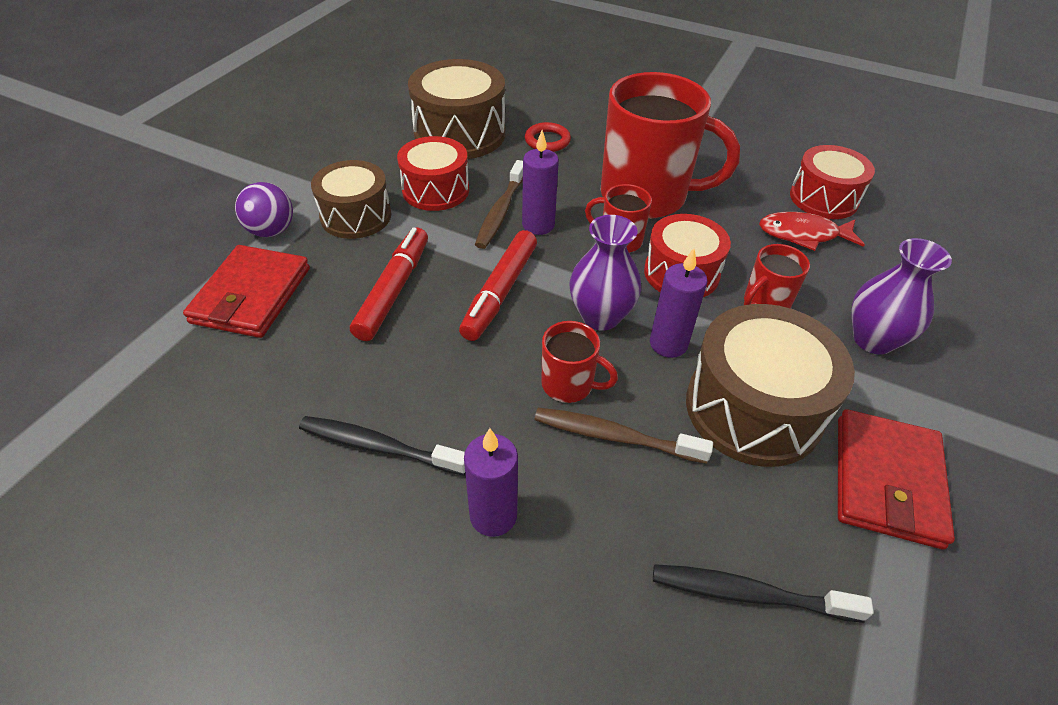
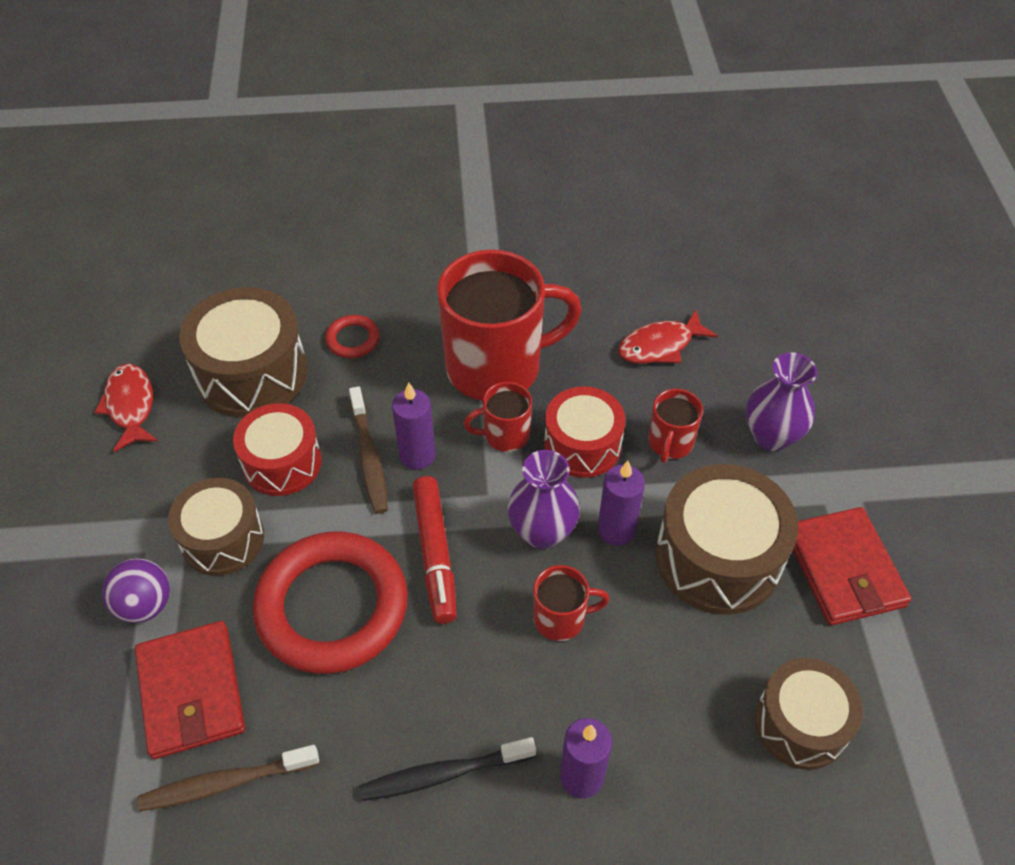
camera: 30 degrees left, 5 degrees up
red marker [350,228,428,341] -> red ring [253,532,408,674]
brown toothbrush [534,408,713,464] -> brown toothbrush moved to [137,745,319,811]
black toothbrush [653,564,873,623] -> brown drum [755,658,863,770]
red drum [790,145,875,219] -> none
none -> red fish [95,364,158,452]

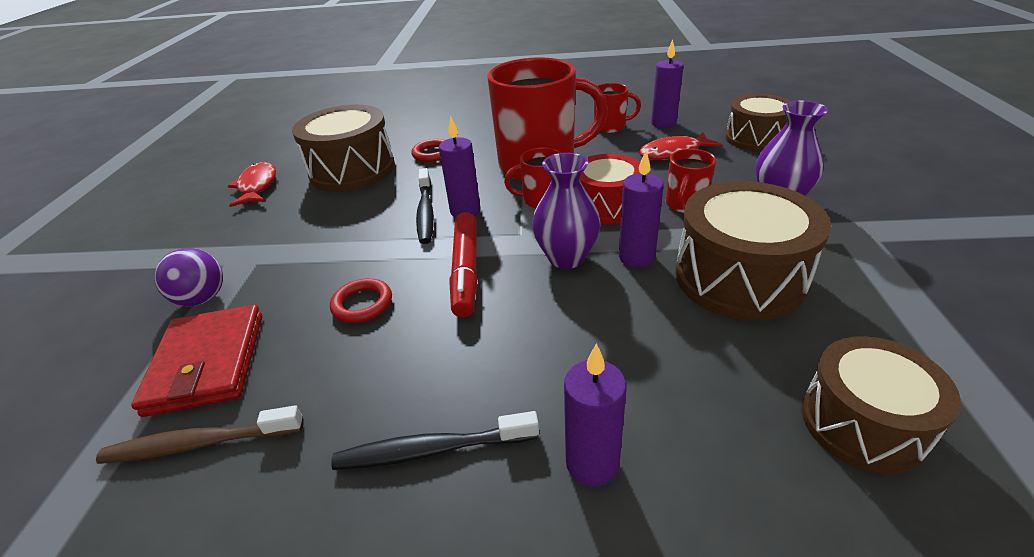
camera: 10 degrees right, 15 degrees down
brown drum [168,478,264,576] -> brown drum moved to [725,94,791,151]
red drum [233,403,322,496] -> none
red ring [253,532,408,674] -> red ring [330,278,392,323], size x0.43
brown toothbrush [349,386,388,514] -> black toothbrush [416,168,434,244]
red mug [533,565,610,641] -> red mug moved to [594,83,641,133]
red wallet [793,507,912,625] -> none
none -> purple candle [651,40,684,128]

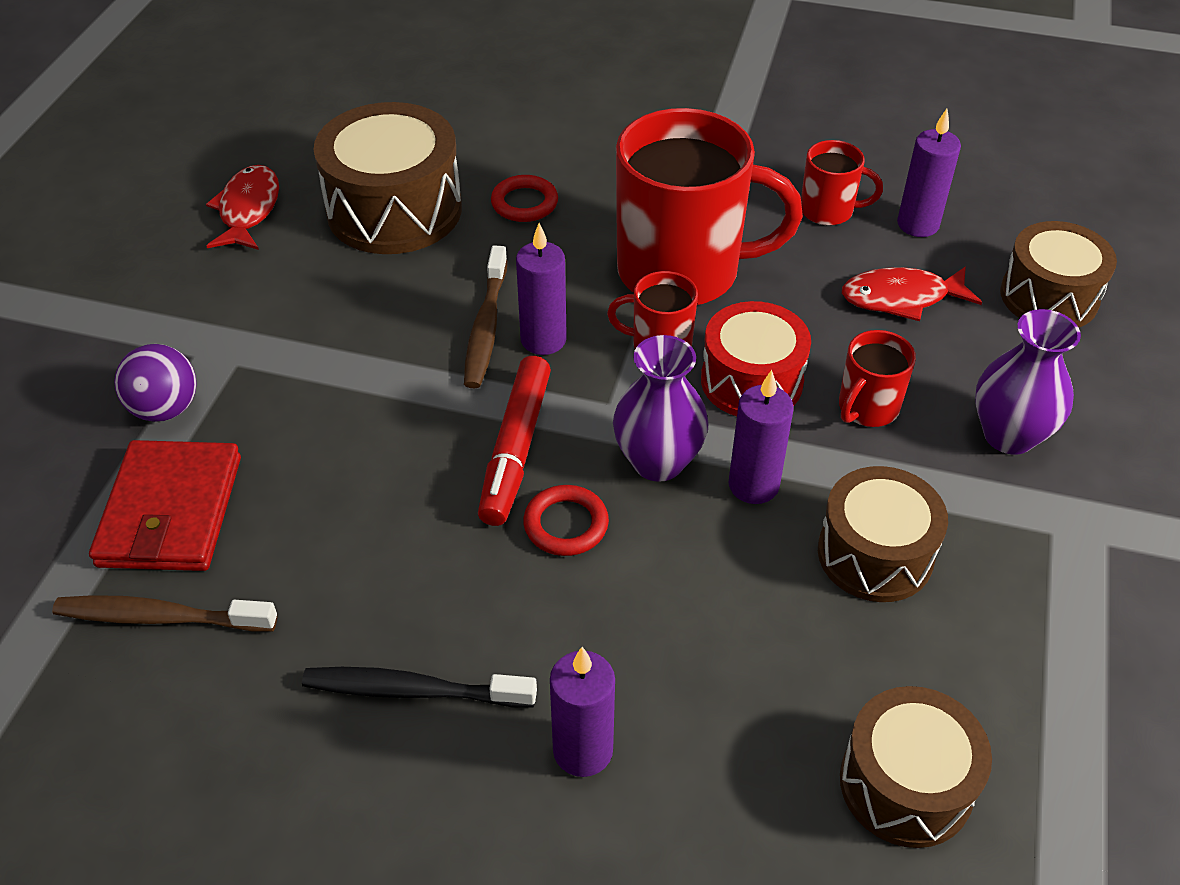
camera: 10 degrees right, 10 degrees up
red ring [330,278,392,323] -> red ring moved to [523,485,609,556]
black toothbrush [416,168,434,244] -> brown toothbrush [464,245,507,388]
brown drum [675,181,831,321] -> brown drum [818,466,948,602], size x0.67

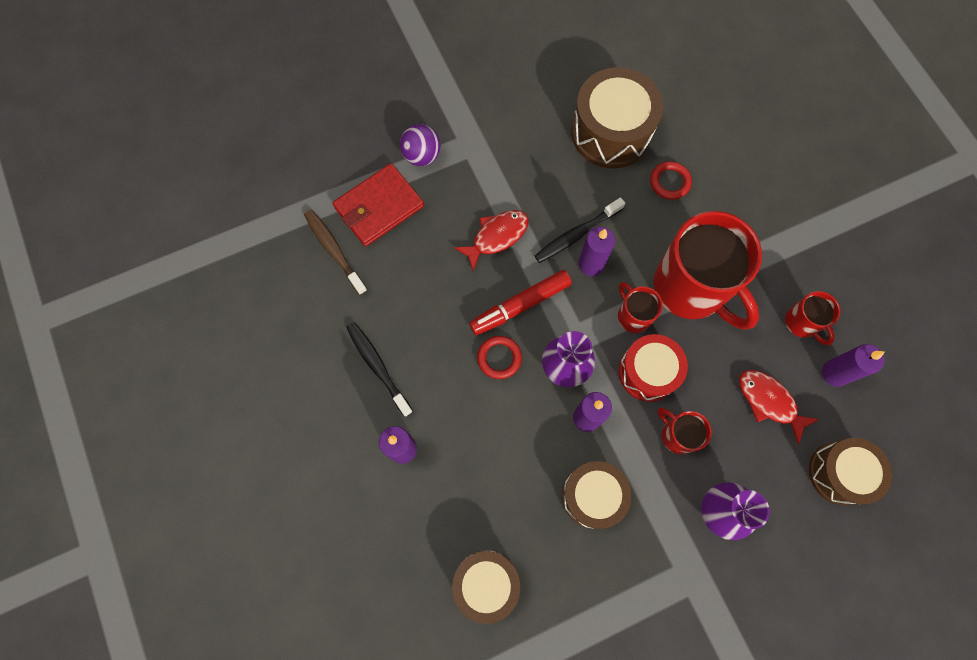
camera: 50 degrees right, 25 degrees up
red fish [206,165,279,250] -> red fish moved to [454,210,528,271]
brown toothbrush [464,245,507,388] -> black toothbrush [535,197,625,263]
red mug [839,330,916,427] -> red mug turned 45 degrees clockwise [657,408,712,454]

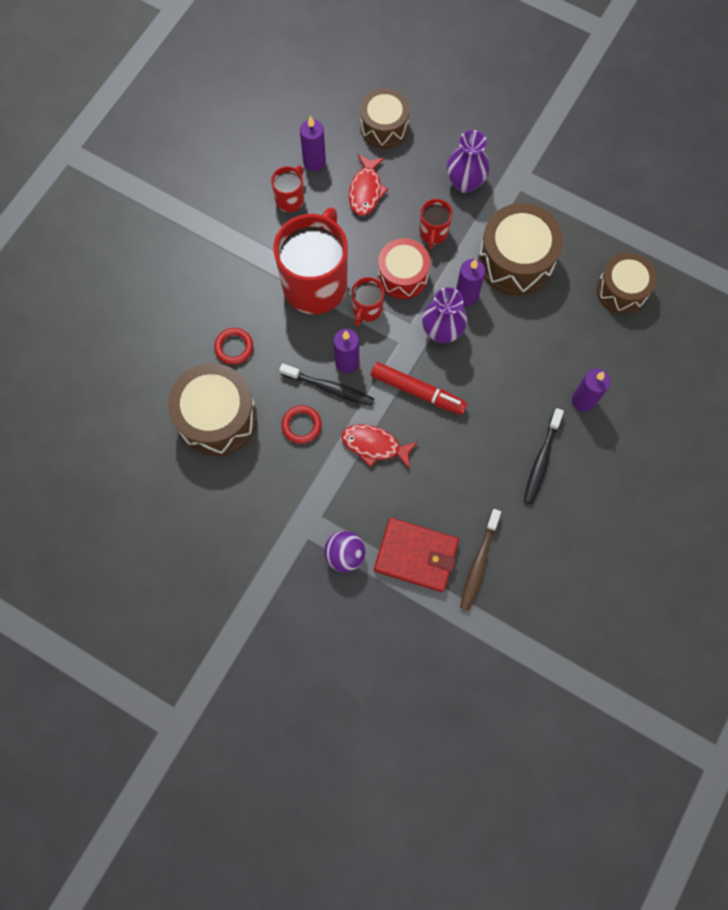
camera: 125 degrees left, 0 degrees up
red ring [477,336,522,379] -> red ring moved to [281,405,322,444]
brown drum [562,461,631,529] -> brown drum [478,203,563,296], size x1.50

